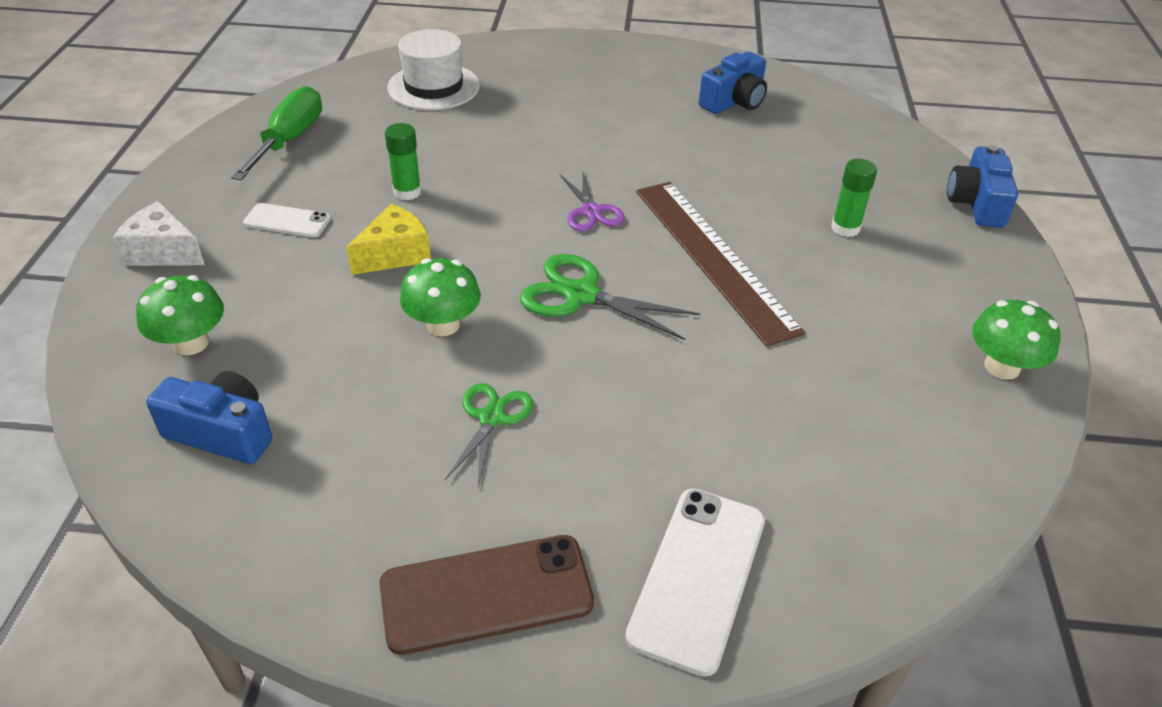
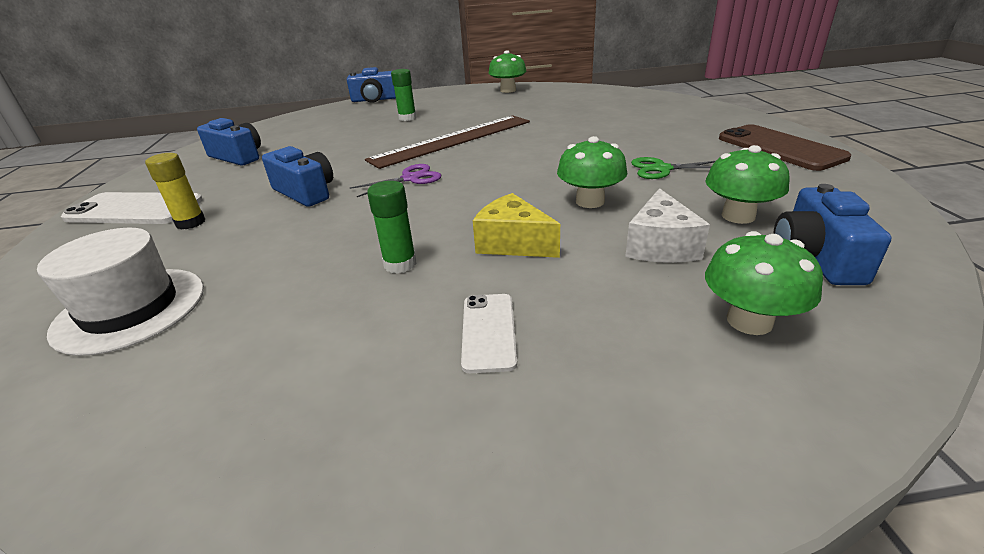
camera: 100 degrees left, 10 degrees down
white cheese [113,201,205,266] -> white cheese moved to [625,188,710,263]
green screwdriver [231,86,322,180] -> none
green scissors [520,254,700,340] -> none
white phone [625,488,765,676] -> white phone moved to [61,192,203,224]
none -> yellow glue stick [145,153,205,230]
none -> blue camera [262,146,333,207]
none -> green mushroom [705,145,790,224]

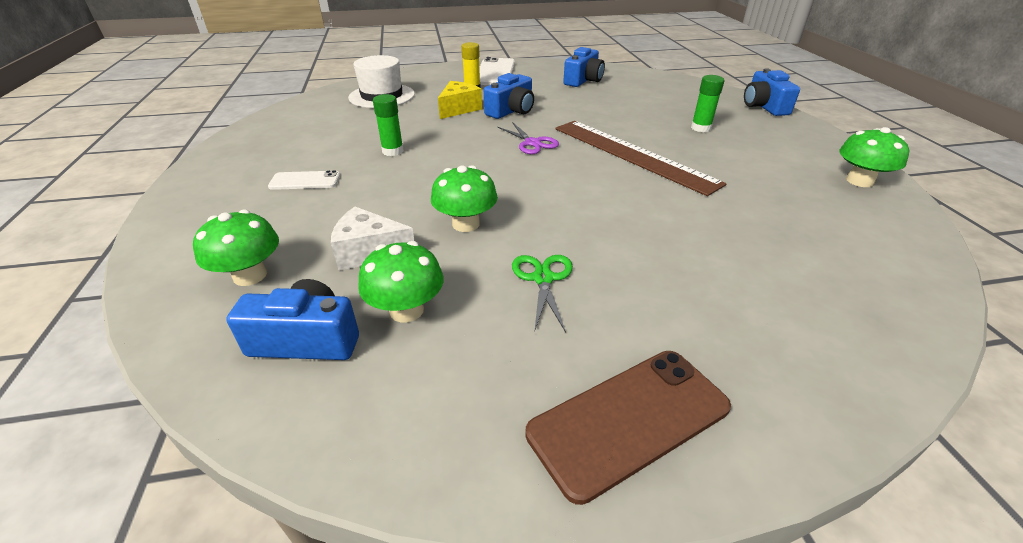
camera: 85 degrees right, 5 degrees up
yellow cheese [473,193,560,258] -> yellow cheese moved to [438,81,482,119]

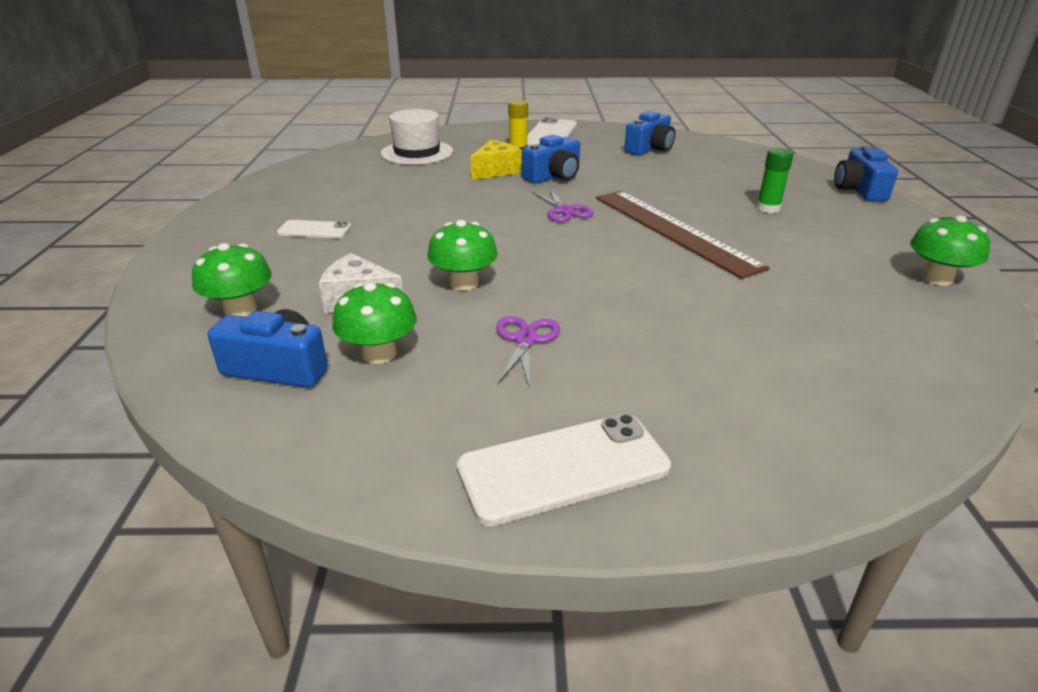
camera: 10 degrees right, 5 degrees down
green glue stick [373,94,404,156] -> none
green scissors [512,255,573,332] -> purple scissors [496,316,560,389]
brown phone [525,351,731,505] -> white phone [456,413,671,526]

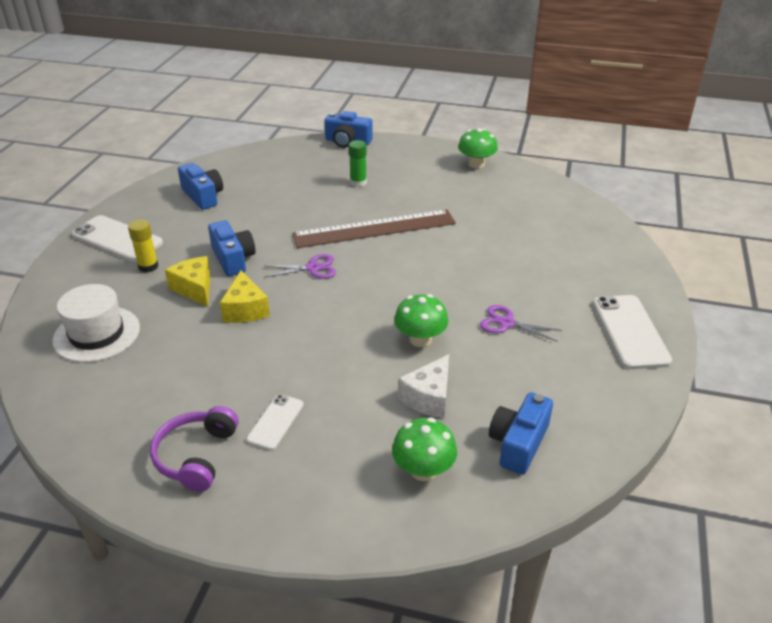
camera: 75 degrees left, 5 degrees up
green mushroom [332,282,417,364] -> none
none -> purple headphones [150,406,239,492]
none -> yellow cheese [220,270,270,323]

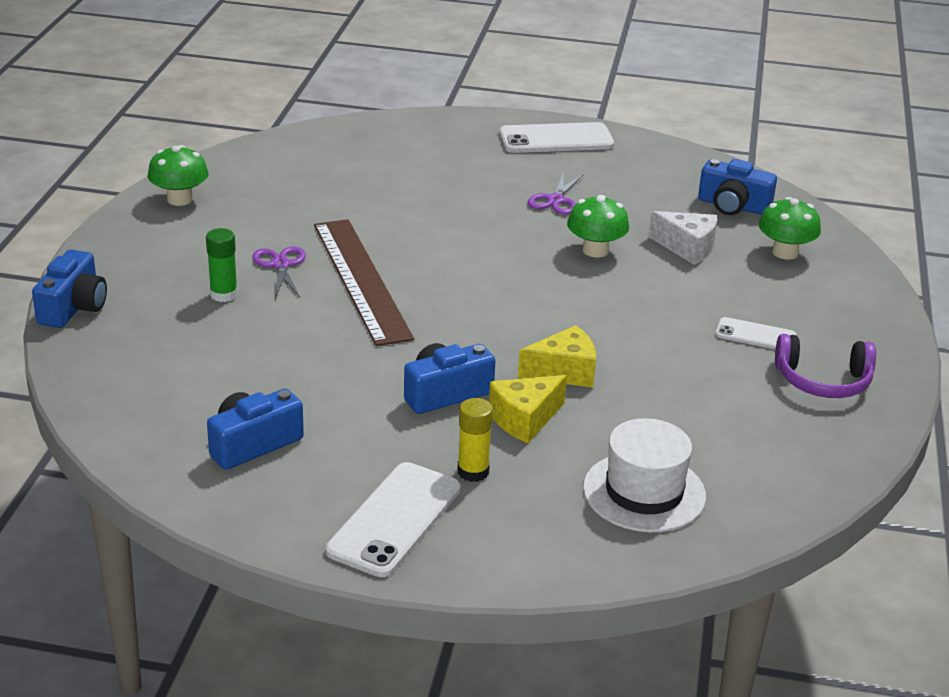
camera: 95 degrees left, 5 degrees down
purple scissors [264,254,336,279] -> purple scissors moved to [252,246,306,297]

